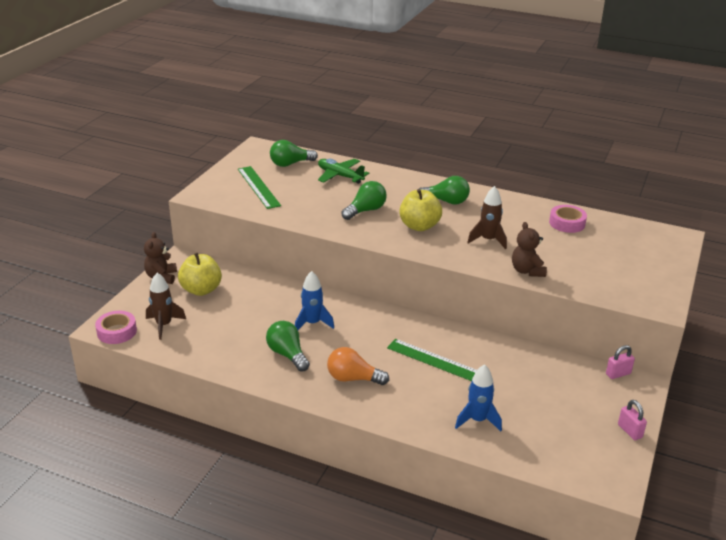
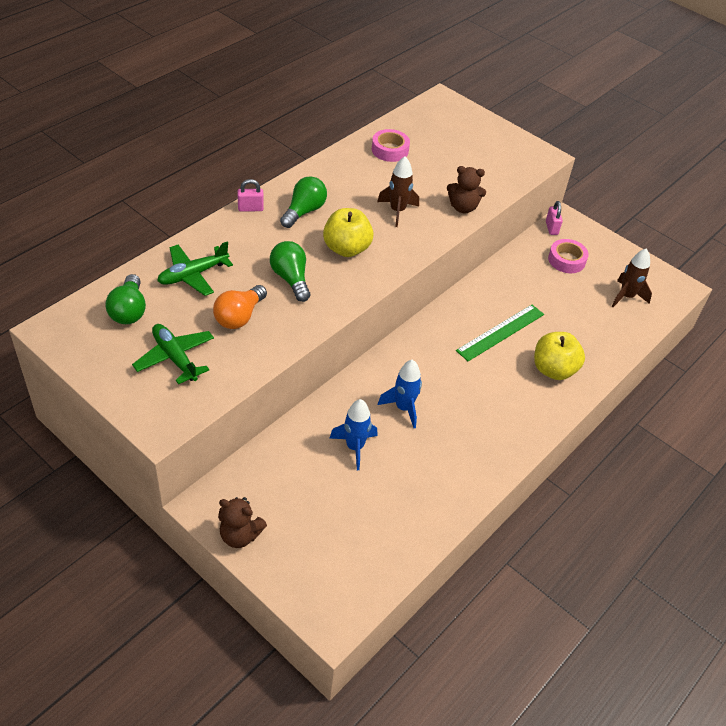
camera: 75 degrees left, 15 degrees up
pink tape [95,311,137,344] -> pink tape moved to [548,239,589,273]
brown rocket [146,273,186,340] -> brown rocket moved to [612,248,652,307]
yellow apple [178,253,222,296] -> yellow apple moved to [534,332,585,380]
green ruler [238,166,281,209] -> green plane [132,324,214,384]
green light bulb [266,321,310,372] -> none
orange light bulb [327,347,389,385] -> orange light bulb moved to [213,285,267,329]
blue rocket [455,364,502,431] -> blue rocket moved to [329,399,378,470]
pink padlock [618,400,647,440] -> pink padlock moved to [237,179,264,211]

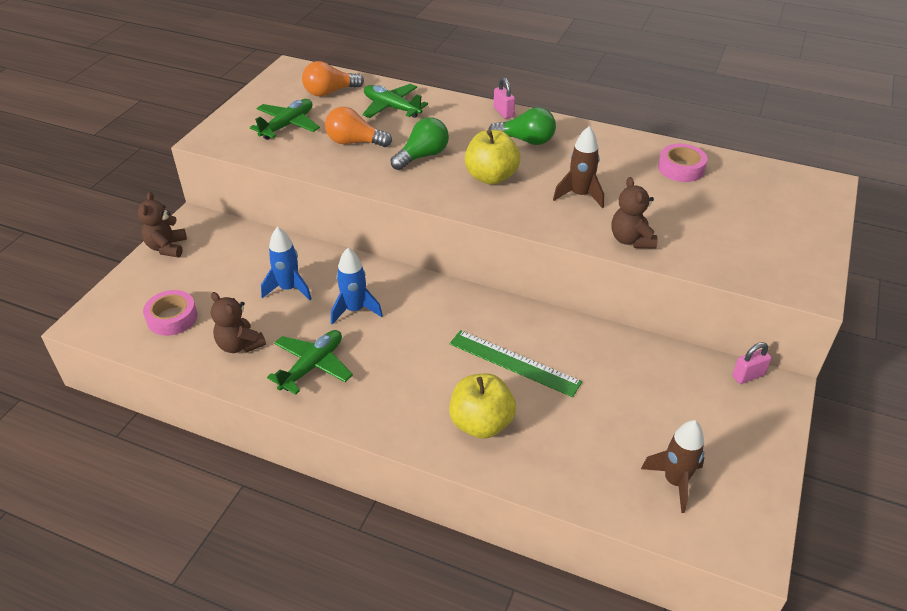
camera: 75 degrees right, 5 degrees down
green light bulb [105,274,146,324] -> orange light bulb [302,61,364,97]
pink tape [548,239,589,273] -> pink tape moved to [143,290,197,336]
none -> brown teddy bear [211,292,266,353]
none -> green plane [267,330,353,394]

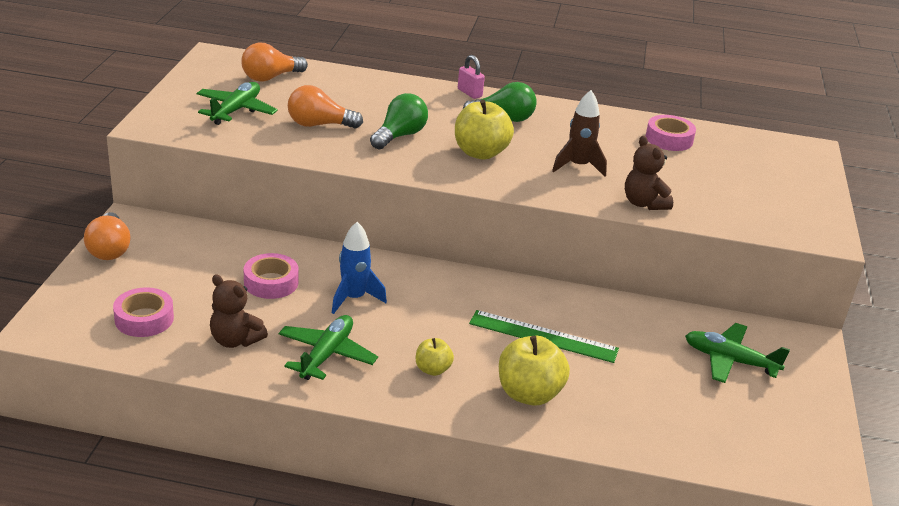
camera: 15 degrees left, 10 degrees down
brown teddy bear [138,192,187,257] -> orange light bulb [84,212,131,260]
blue rocket [261,227,312,300] -> pink tape [244,253,299,299]
green plane [362,84,428,118] -> green plane moved to [685,323,790,383]
brown rocket [641,420,704,513] -> none
pink padlock [732,342,772,384] -> none
none -> yellow apple [416,338,454,376]

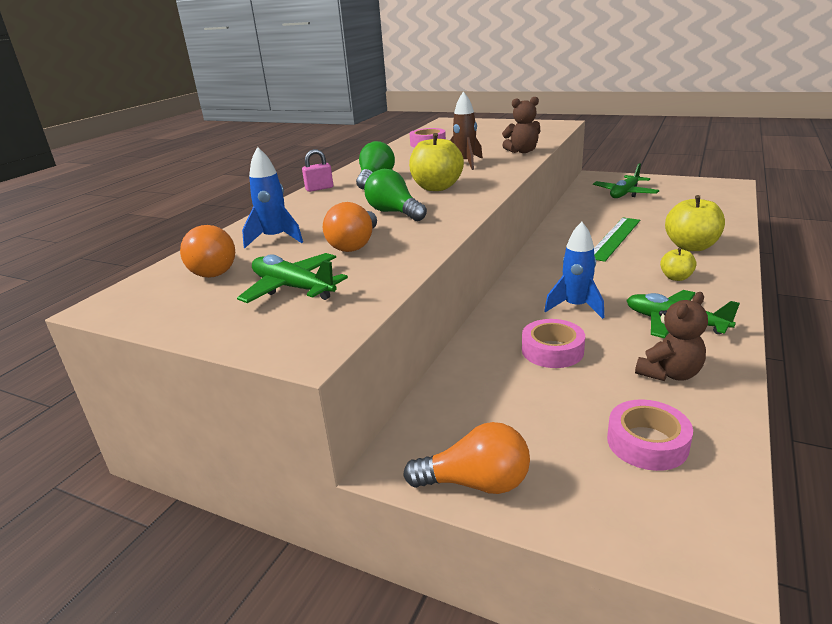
camera: 70 degrees left, 5 degrees down
none -> blue rocket [242,147,303,248]

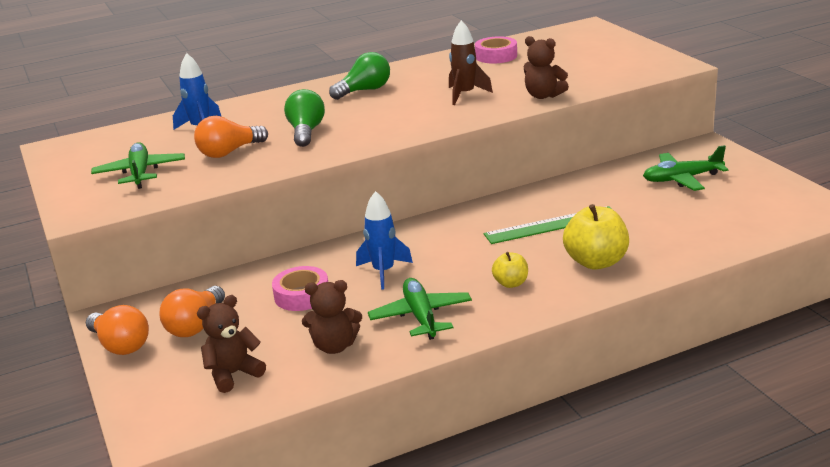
camera: 40 degrees right, 0 degrees up
orange light bulb [180,225,235,278] -> orange light bulb moved to [160,286,225,337]
pink padlock [302,149,333,192] -> none
yellow apple [409,133,464,191] -> none
pink tape [607,399,693,471] -> brown teddy bear [197,295,266,393]

